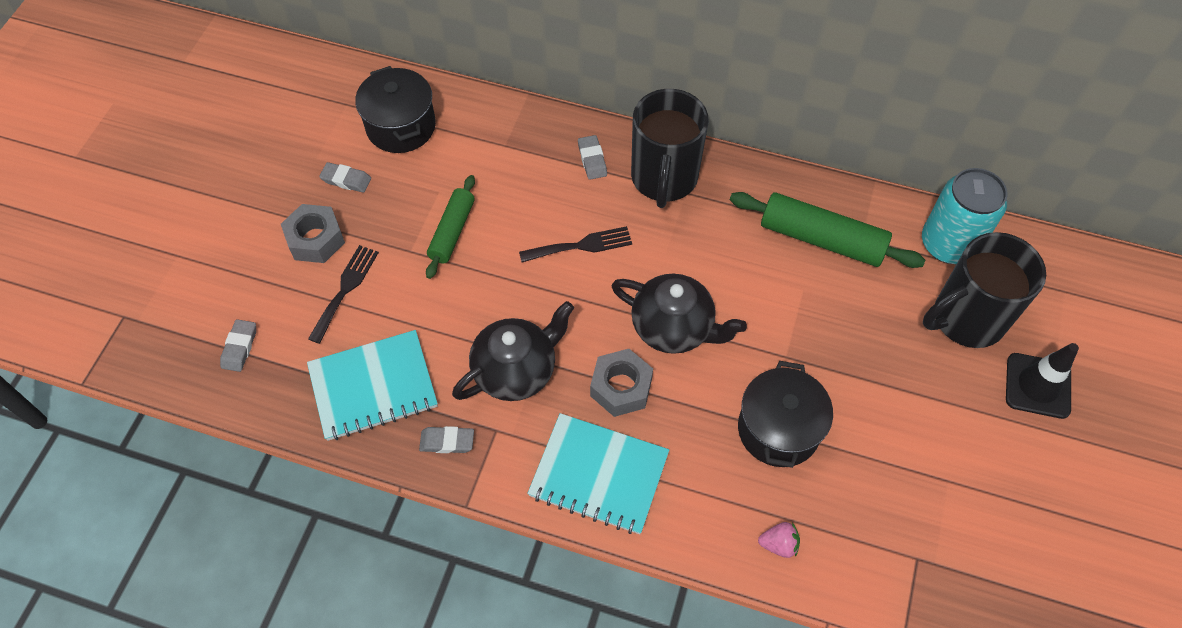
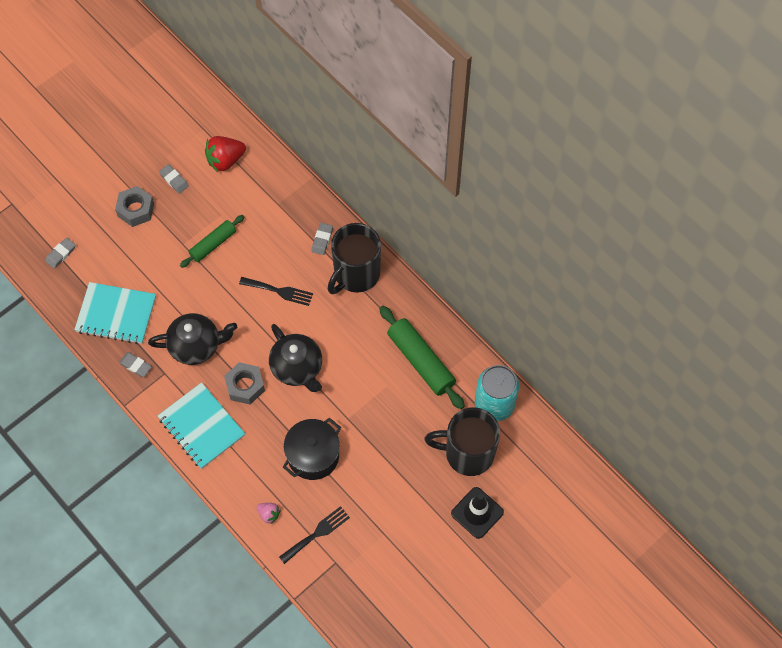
camera: 30 degrees right, 5 degrees up
black fork [308,245,379,344] -> black fork moved to [279,506,350,564]
black pot [355,66,436,153] -> red strawberry [205,136,246,172]

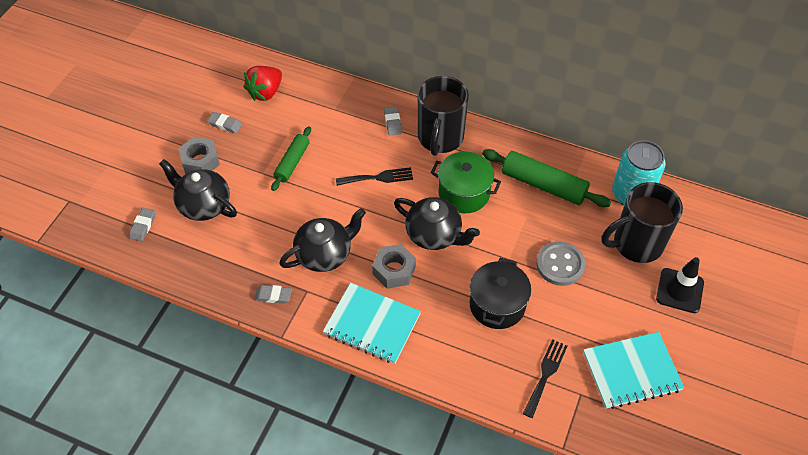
camera: 25 degrees left, 10 degrees down
turquoise notebook [74,282,156,344] -> turquoise notebook moved to [583,332,684,409]
pink strawberry [257,503,281,525] -> none
none -> black teapot [159,159,237,221]
none -> green pot [430,151,501,213]
none -> grey button [536,242,585,286]

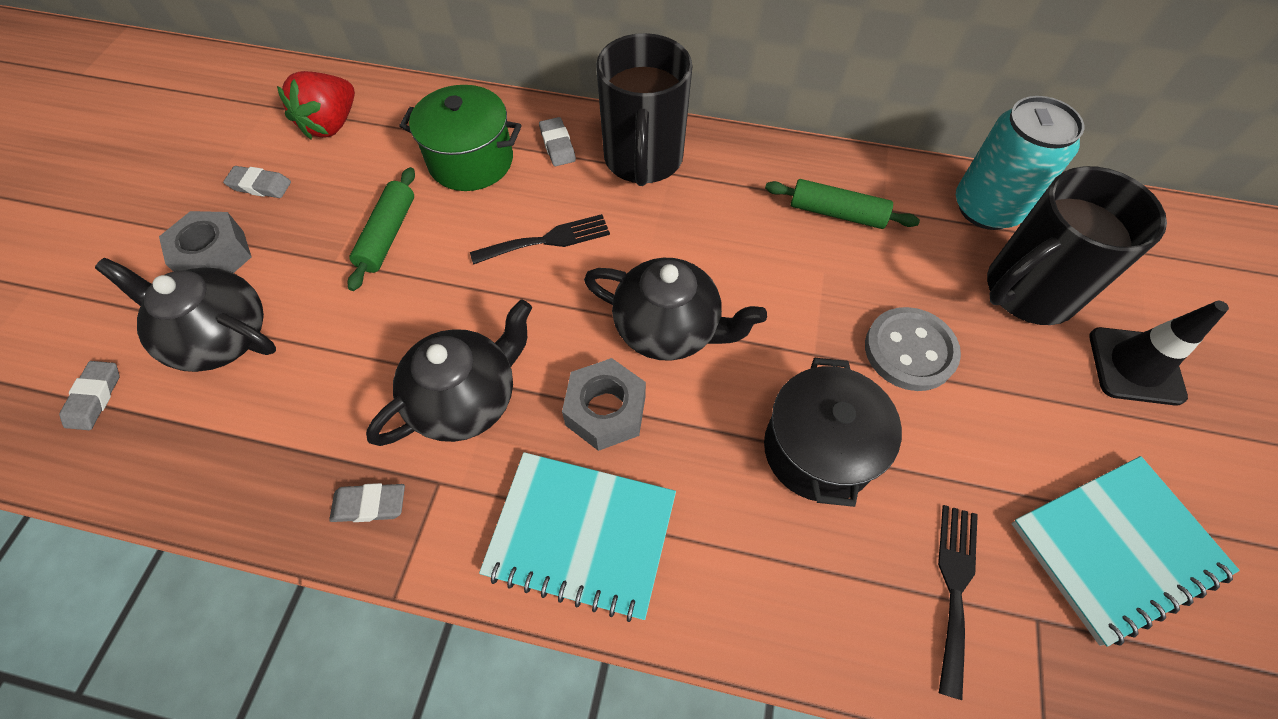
camera: 10 degrees left, 5 degrees up
green pot [430,151,501,213] -> green pot moved to [399,85,522,191]
green rolling pin [482,149,611,207] -> green rolling pin [765,179,920,229], size x0.63

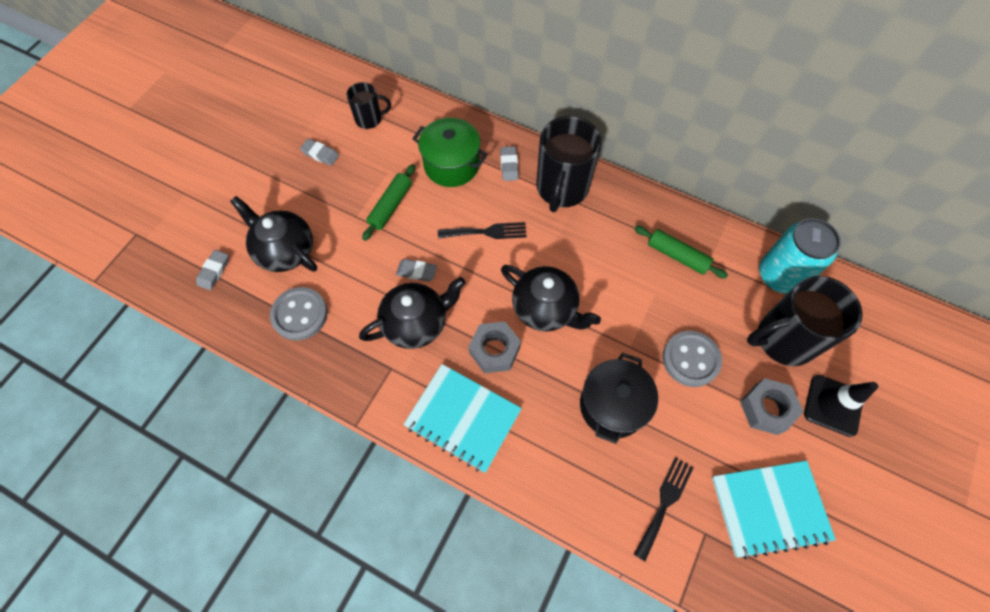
camera: 15 degrees right, 5 degrees up
grey nut [159,211,251,273] -> grey nut moved to [740,378,804,435]
red strawberry [277,71,355,139] -> black mug [347,82,391,129]
grey eraser [329,483,405,522] -> grey eraser moved to [396,259,437,281]
none -> grey button [270,287,328,341]

